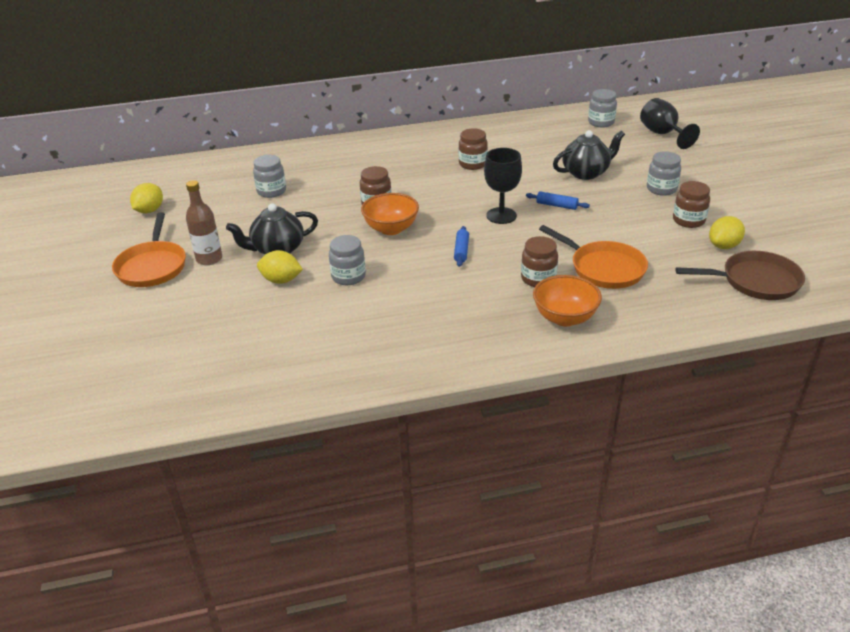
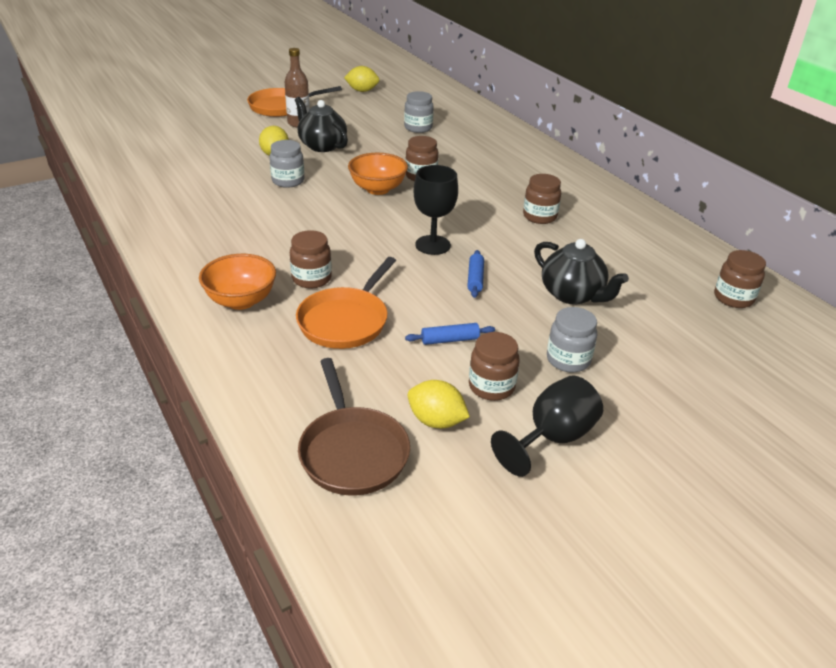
camera: 70 degrees right, 0 degrees up
blue rolling pin [454,226,469,267] -> blue rolling pin moved to [405,323,495,345]
grey jar [588,89,617,127] -> brown jar [714,250,766,308]
black goblet [640,98,700,149] -> black goblet moved to [491,375,603,477]

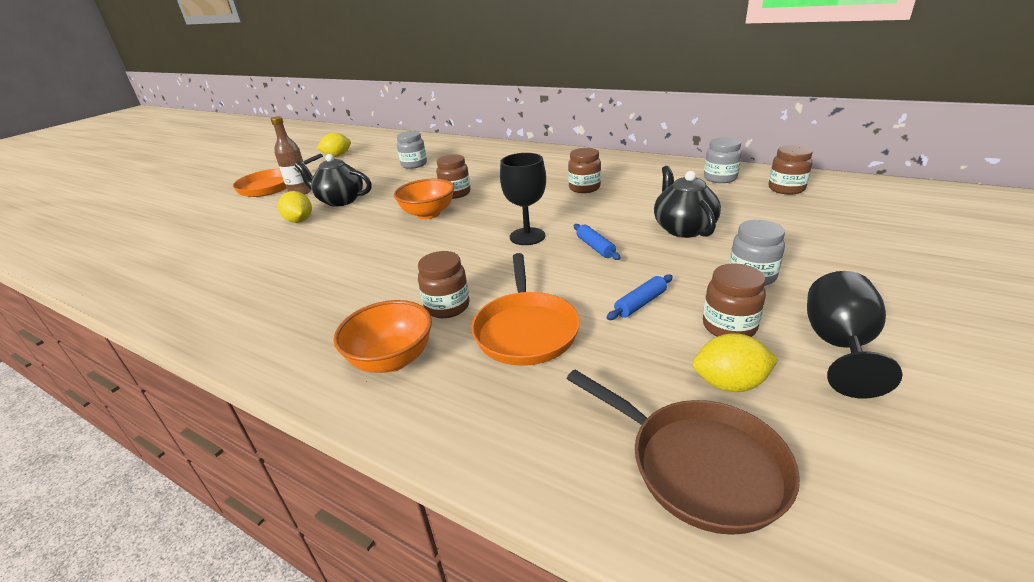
camera: 25 degrees left, 5 degrees down
grey jar [270,140,304,188] -> grey jar moved to [704,137,742,183]
black teapot [534,239,629,305] -> black teapot turned 120 degrees counterclockwise [654,166,721,238]

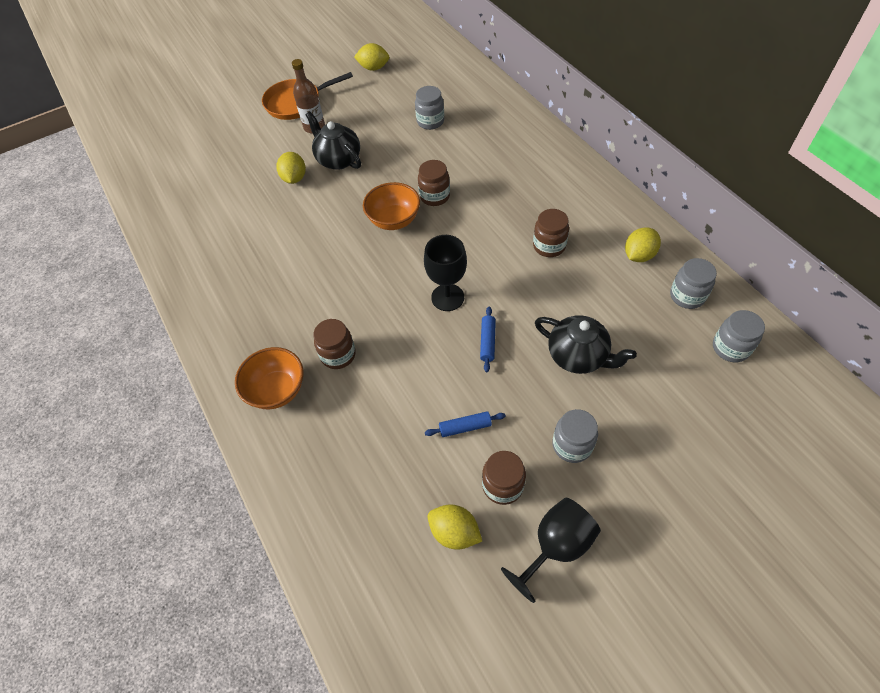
camera: 30 degrees right, 25 degrees up
orange pan [471,253,580,366] -> none
brown pan [566,370,800,535] -> none
black teapot [654,166,721,238] -> black teapot turned 105 degrees clockwise [535,315,637,374]
brown jar [768,145,813,195] -> grey jar [713,310,765,362]
none -> yellow lemon [625,227,661,262]

